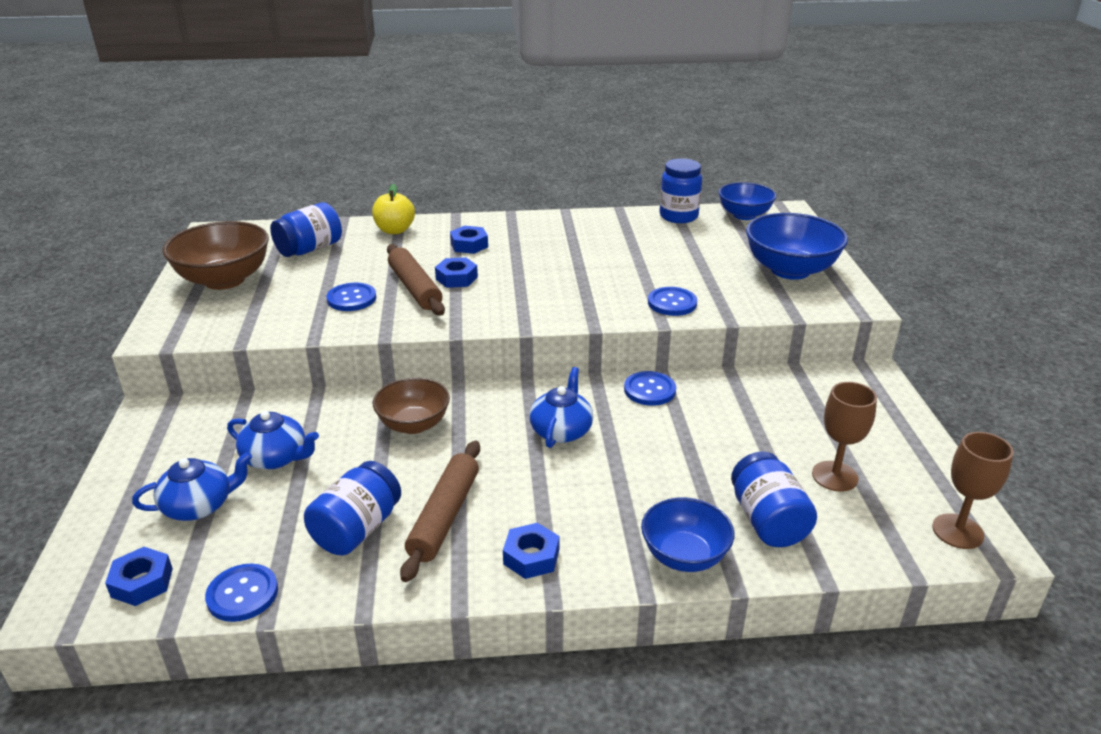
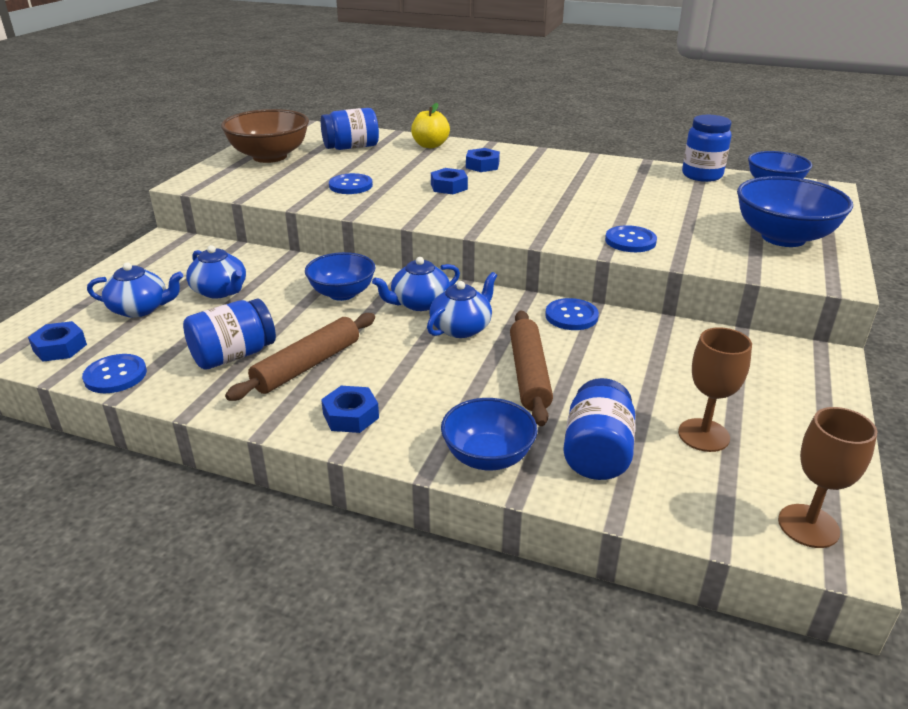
camera: 25 degrees right, 0 degrees up
brown bowl [373,378,450,434] -> blue bowl [305,252,375,301]
brown rolling pin [387,244,445,315] -> brown rolling pin moved to [510,311,553,426]
none -> blue teapot [372,257,460,311]

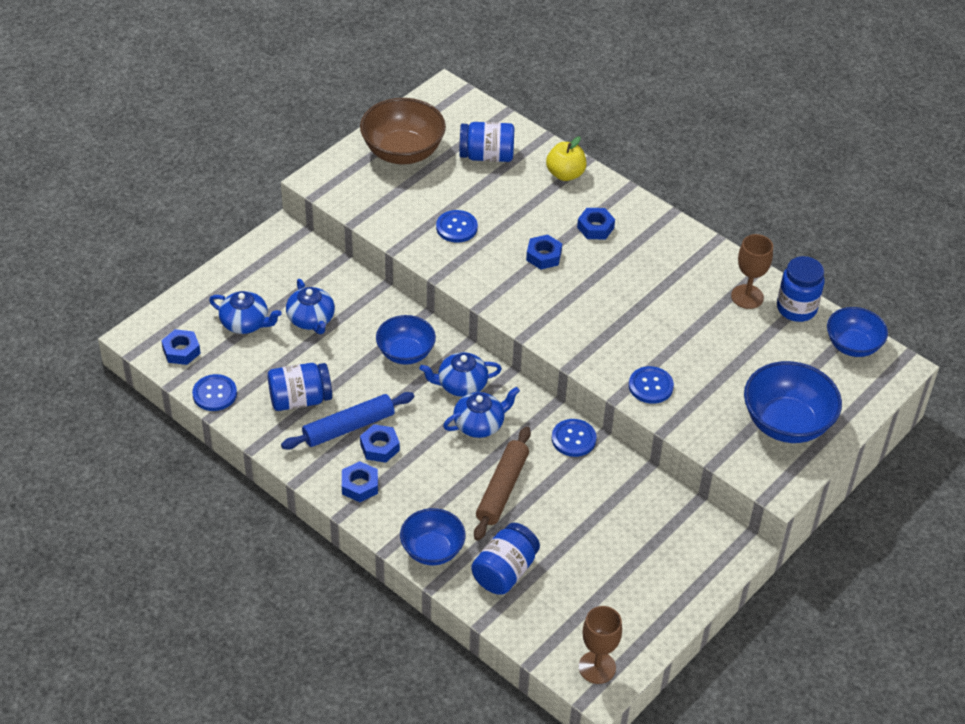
camera: 20 degrees right, 15 degrees up
brown rolling pin [225,313,375,401] -> blue rolling pin [281,392,414,449]
brown goblet [678,327,752,452] -> brown goblet moved to [731,234,773,309]
none -> blue nut [360,424,400,463]

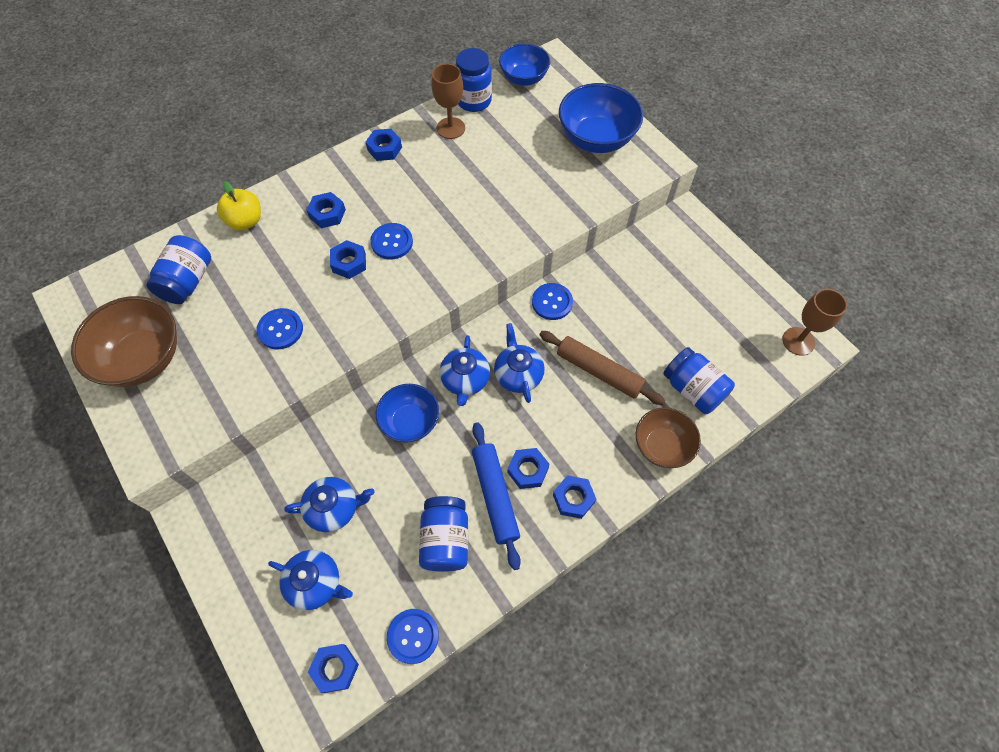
camera: 75 degrees left, 15 degrees up
blue teapot [209,291,282,334] -> blue teapot turned 75 degrees clockwise [268,550,353,610]
blue bowl [400,508,466,565] -> brown bowl [636,407,701,468]
blue button [629,366,674,404] -> blue button moved to [370,223,413,259]
none -> blue nut [366,129,402,161]

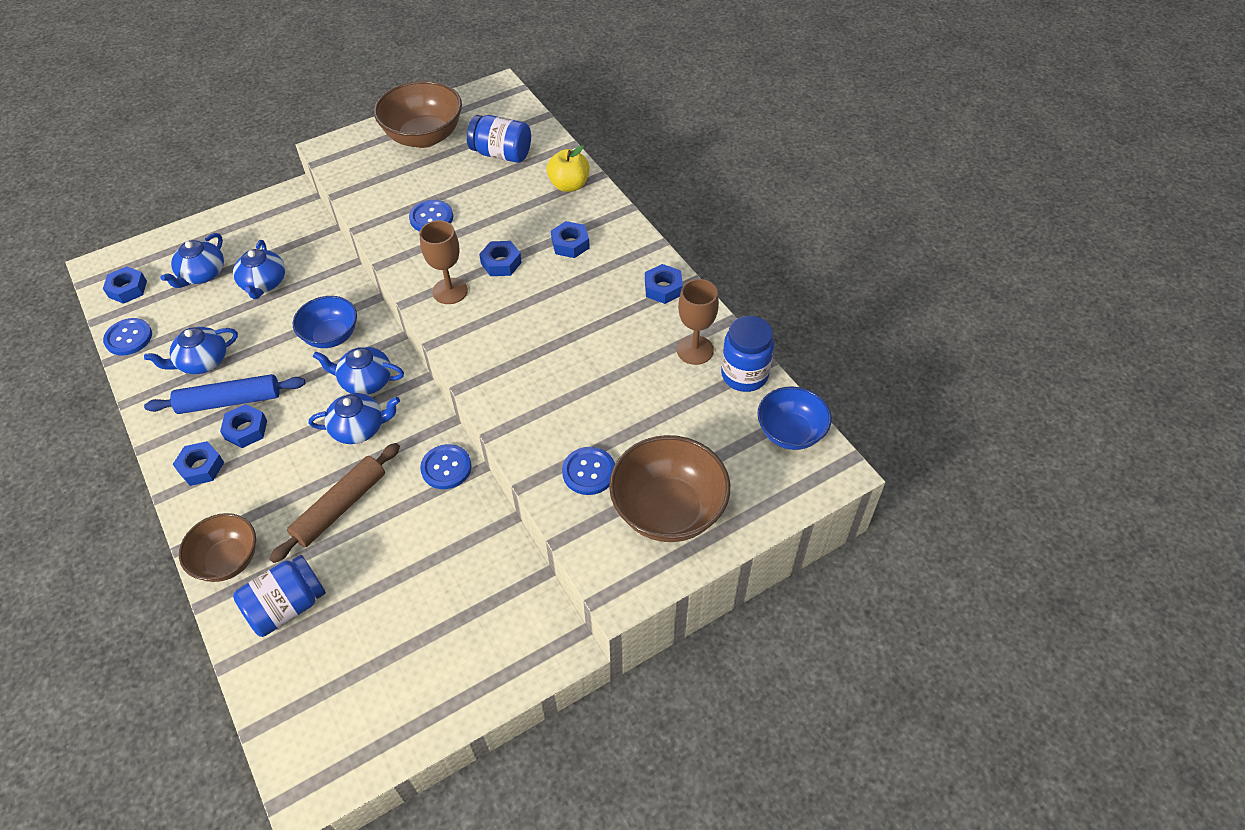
camera: 95 degrees right, 10 degrees down
blue button [370,223,413,259] -> blue button moved to [562,447,615,495]
blue jar [419,496,468,572] -> blue teapot [144,327,238,374]
blue bowl [559,83,643,153] -> brown bowl [609,435,730,542]
brown goblet [782,289,847,356] -> brown goblet moved to [419,220,468,304]

